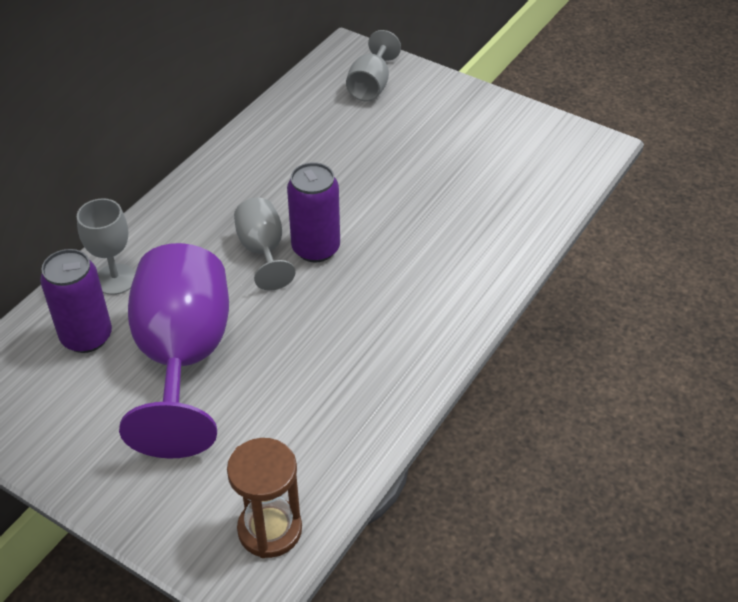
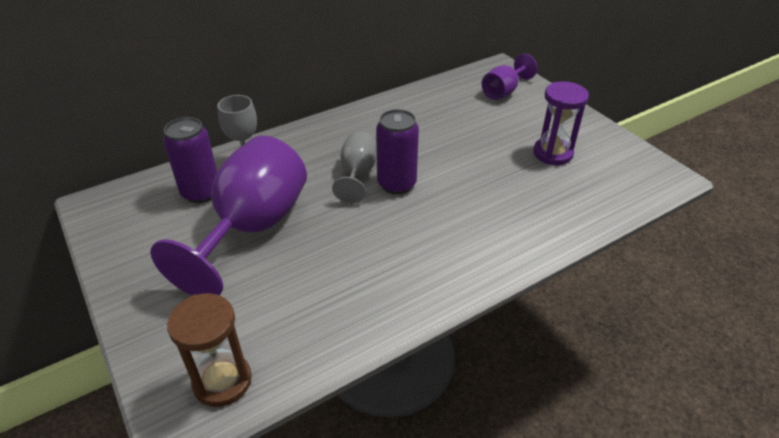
camera: 25 degrees right, 5 degrees down
grey goblet [346,30,401,101] -> purple goblet [482,54,537,100]
none -> purple hourglass [533,81,589,165]

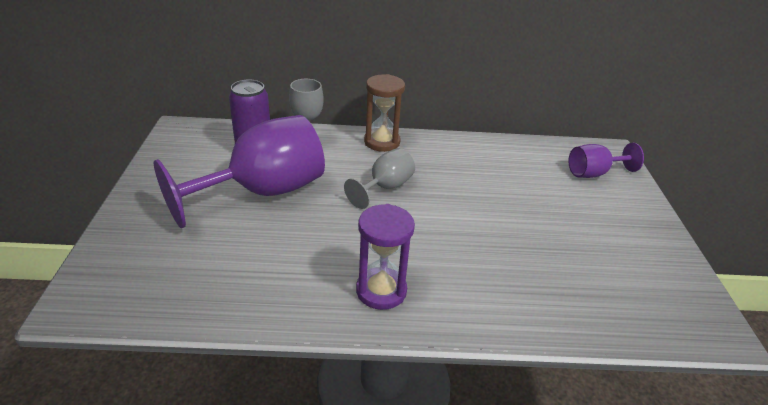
camera: 30 degrees right, 5 degrees down
brown hourglass [167,293,252,407] -> brown hourglass moved to [364,74,405,152]
purple can [376,109,419,194] -> none
purple hourglass [533,81,589,165] -> purple hourglass moved to [356,204,415,310]

